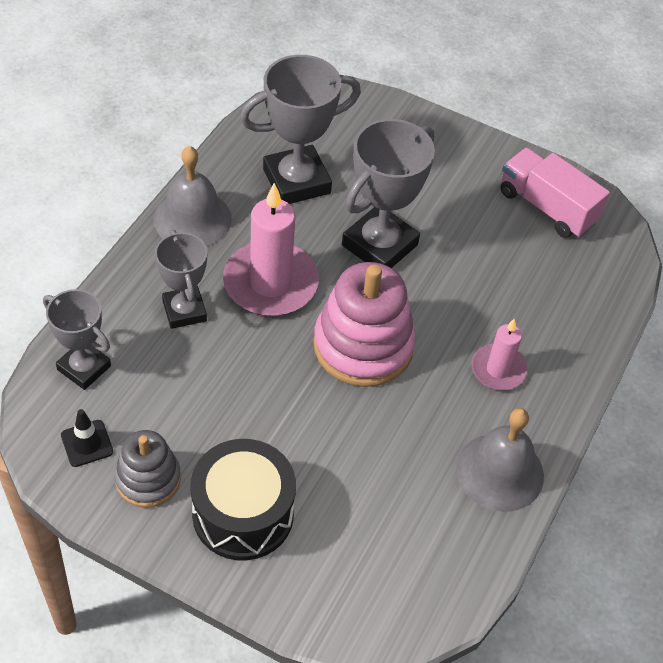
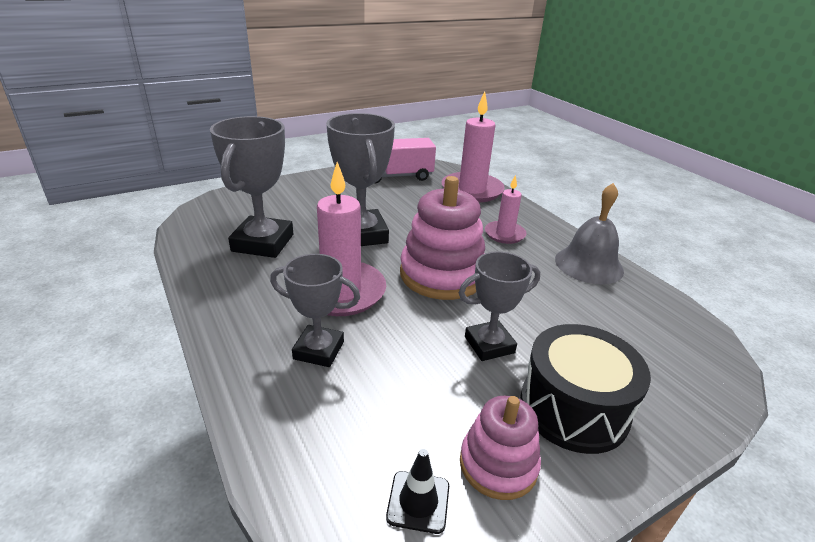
camera: 55 degrees left, 20 degrees down
grey trophy [43,289,111,390] -> grey trophy moved to [459,251,540,361]
grey stacking toy [114,430,181,508] -> pink stacking toy [460,396,541,500]
grey bell [154,146,232,247] -> none
none -> pink candle [441,92,505,203]

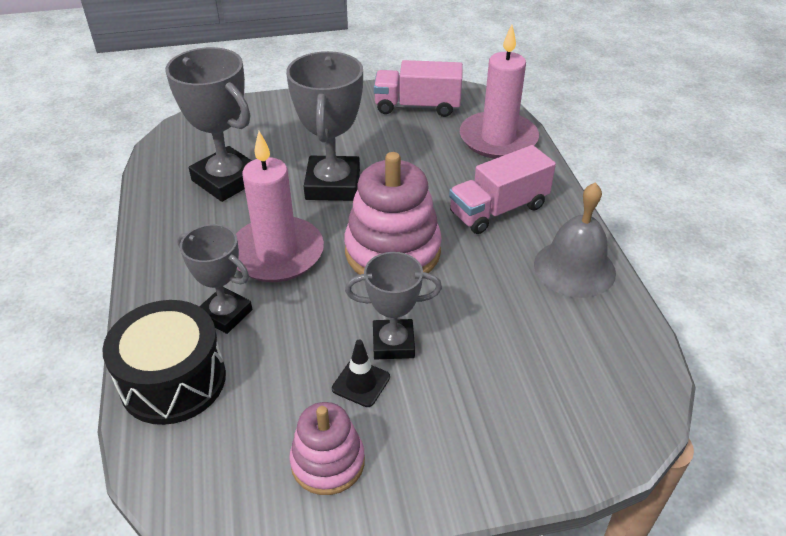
camera: 20 degrees right, 10 degrees up
grey trophy [210,116,293,258] -> grey trophy turned 75 degrees counterclockwise [165,47,252,202]
black traffic cone [386,449,449,534] -> black traffic cone moved to [332,340,390,407]
pink candle [485,175,527,244] -> pink truck [449,145,556,234]
black drum [520,324,651,454] -> black drum moved to [102,300,226,425]

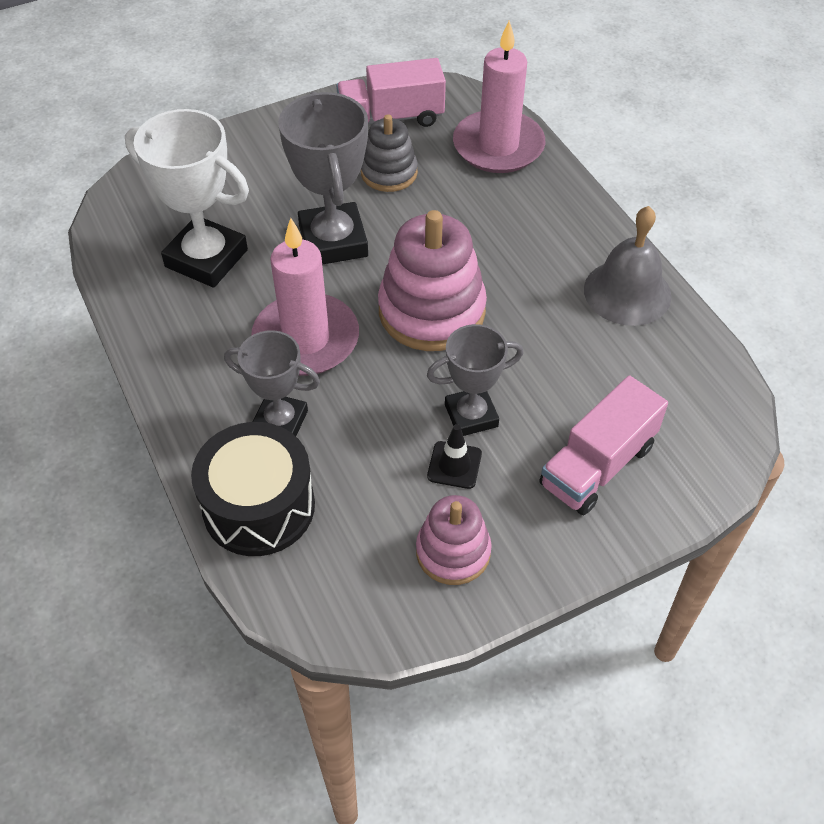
camera: 15 degrees left, 10 degrees up
grey trophy [165,47,252,202] -> white trophy [125,109,249,288]
pink truck [449,145,556,234] -> pink truck moved to [539,376,668,515]
none -> grey stacking toy [361,114,418,192]

